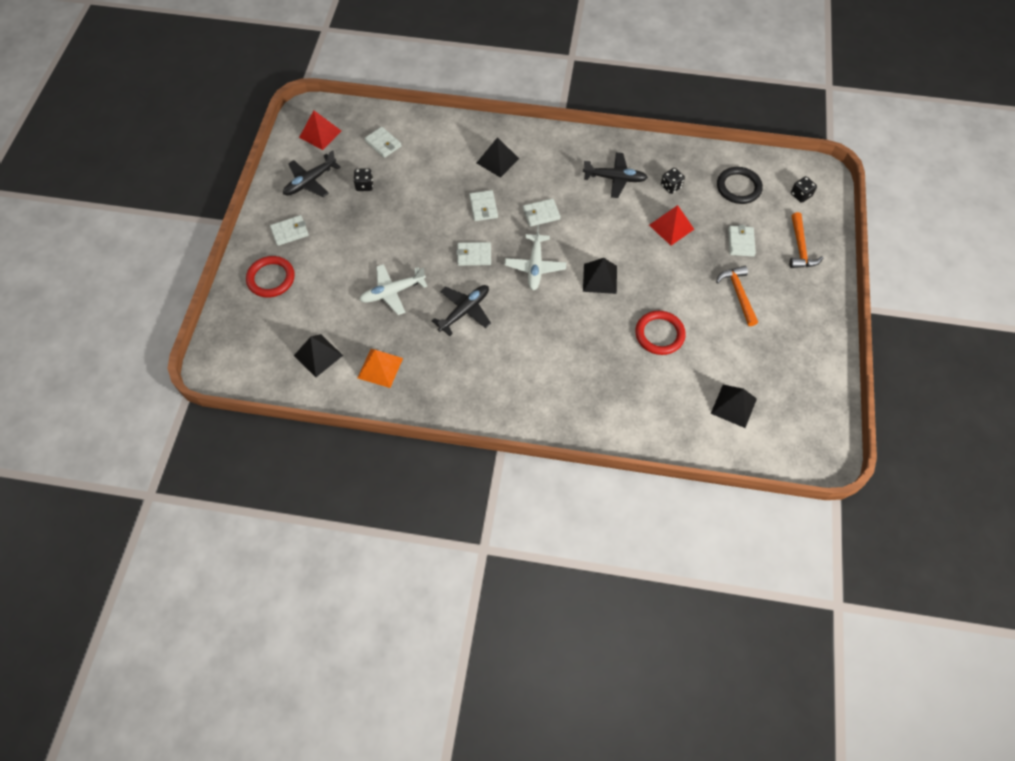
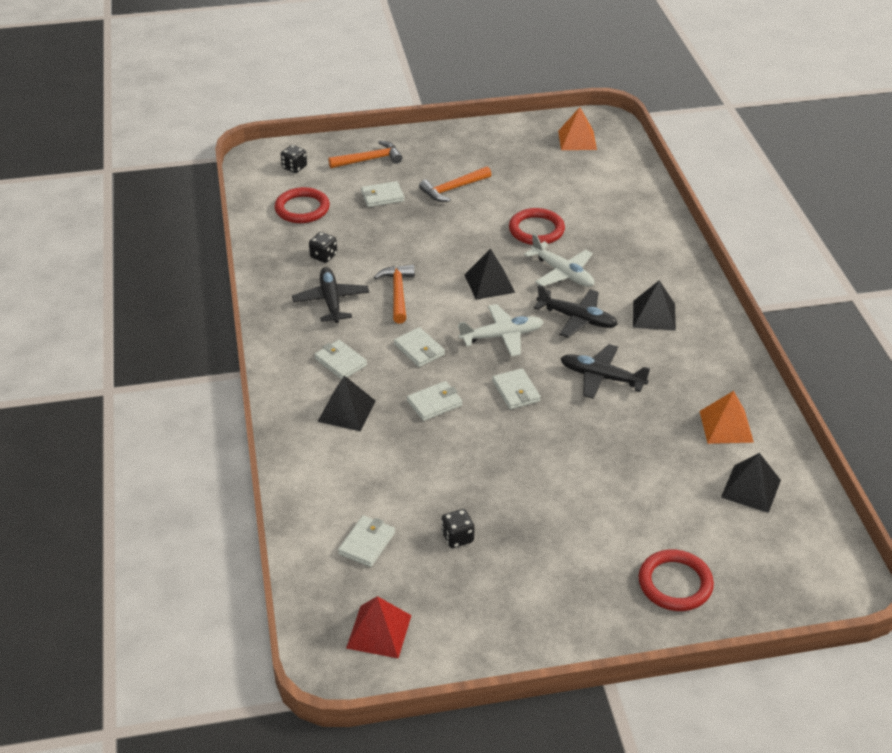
camera: 110 degrees left, 20 degrees down
white wallet [270,215,309,246] -> white wallet moved to [314,340,367,380]
black plane [283,150,341,197] -> black plane moved to [534,285,618,338]
white plane [359,264,427,315] -> white plane moved to [524,233,594,287]
red pyramid [649,205,694,245] -> none
black pyramid [711,385,757,428] -> black pyramid moved to [633,281,676,331]
black ring [717,167,763,204] -> red ring [274,187,330,223]
none -> orange hammer [374,265,415,323]
none -> orange pyramid [558,107,597,150]

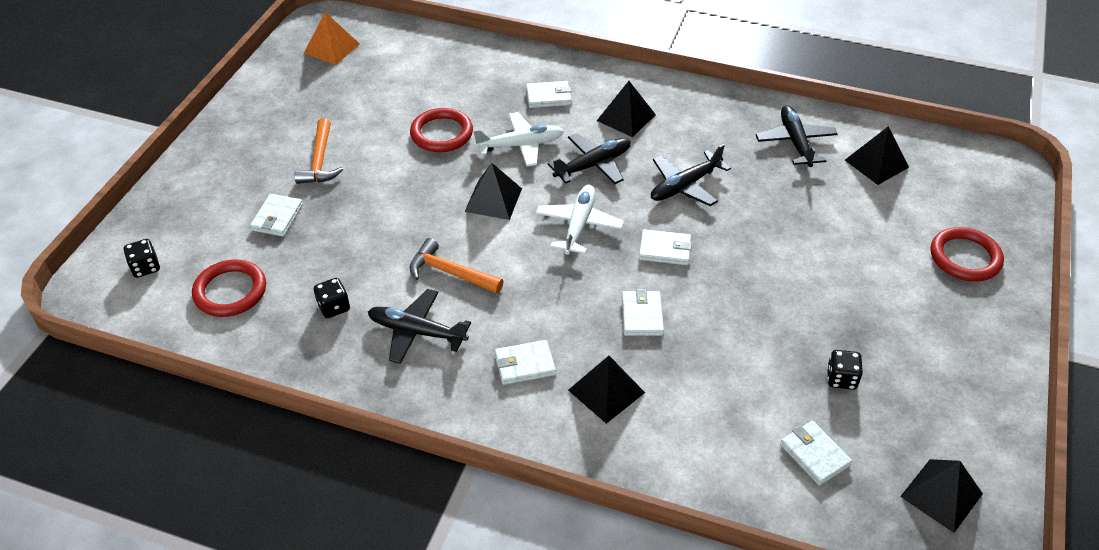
camera: 60 degrees left, 5 degrees up
orange hammer [328,141,402,168] -> none
red pyramid [346,596,412,658] -> black pyramid [900,459,983,533]
white wallet [394,327,445,367] -> white wallet moved to [526,81,572,108]
orange pyramid [700,391,754,444] -> black plane [756,105,838,167]

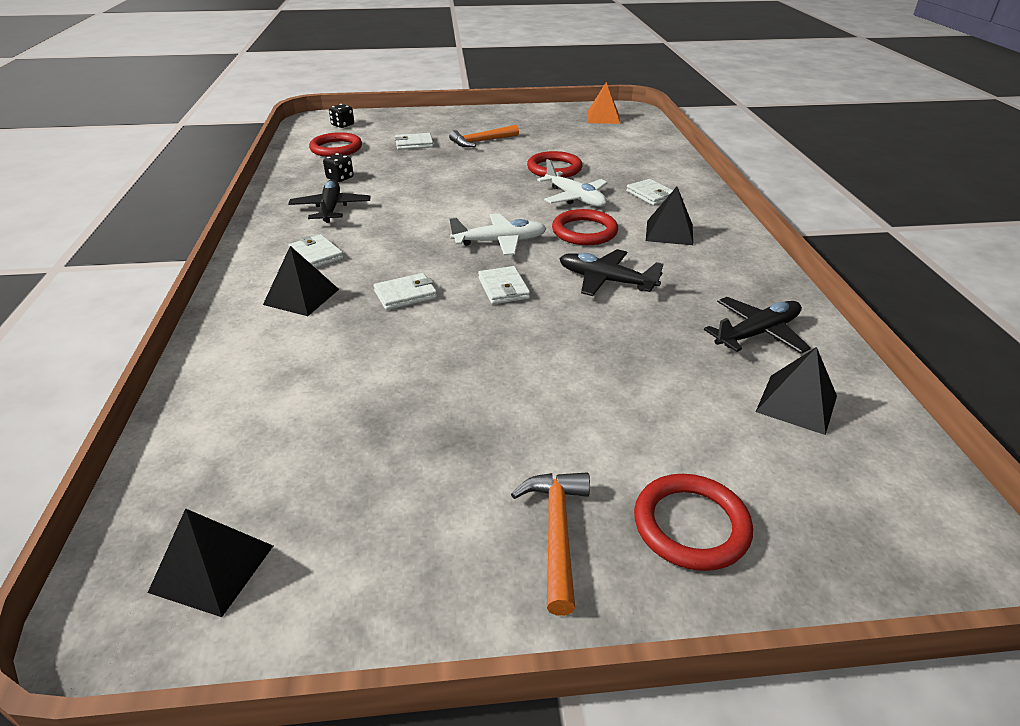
camera: 65 degrees right, 10 degrees down
orange hammer [410,238,504,293] -> orange hammer moved to [511,472,590,616]
black pyramid [465,163,522,220] -> none
black plane [547,133,631,184] -> red ring [552,209,618,245]
white wallet [780,421,852,486] -> none
black dice [827,350,863,390] -> none

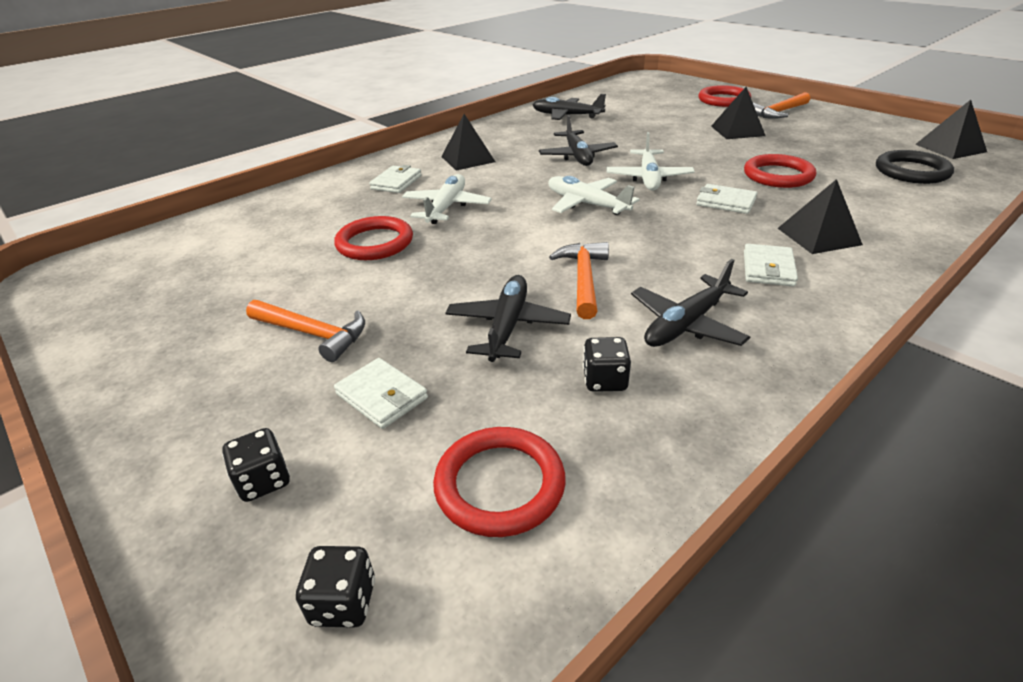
camera: 125 degrees left, 0 degrees up
white wallet [478,266,530,304] -> white plane [606,132,695,191]
red ring [552,209,618,245] -> red ring moved to [744,154,816,188]
orange pyramid [587,82,620,124] -> none
black pyramid [756,347,837,435] -> black pyramid moved to [711,87,765,139]
none -> black dice [222,428,290,502]
none -> black plane [446,275,571,362]
none -> orange hammer [549,242,609,319]
none -> black ring [876,150,954,184]

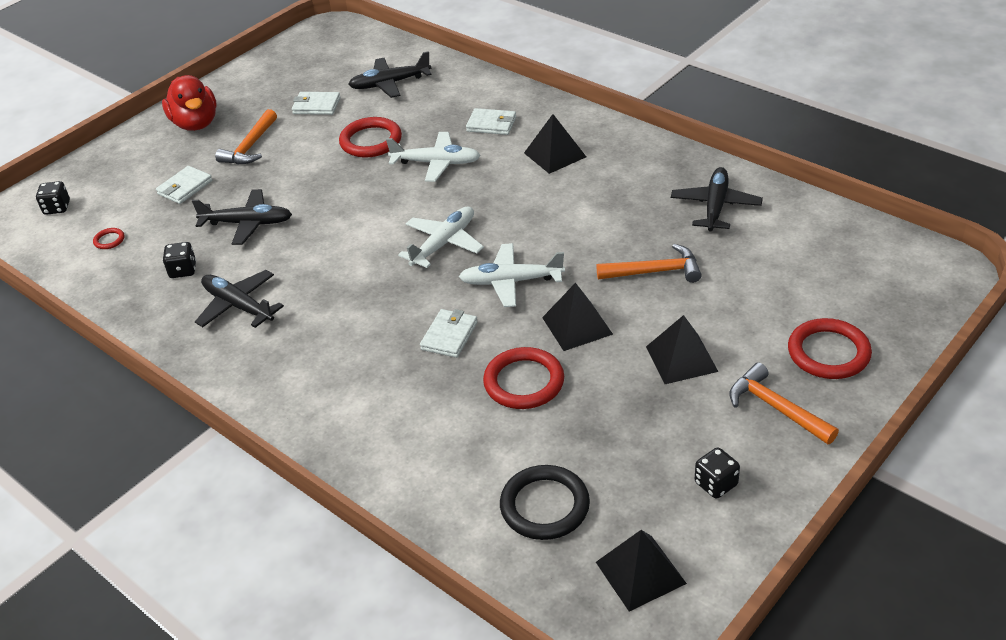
camera: 85 degrees right, 5 degrees up
black dice [222,428,290,502] -> black dice moved to [695,447,740,499]
red ring [433,427,566,537] -> red ring [93,228,124,249], size x0.46
black plane [539,115,618,166] -> black plane moved to [348,51,431,98]
orange hammer [549,242,609,319] -> orange hammer moved to [596,244,702,283]
white wallet [744,244,798,287] -> white wallet moved to [292,92,341,115]
black pyramid [778,179,863,254] -> black pyramid moved to [542,283,613,351]
none -> red duck [162,75,217,131]

